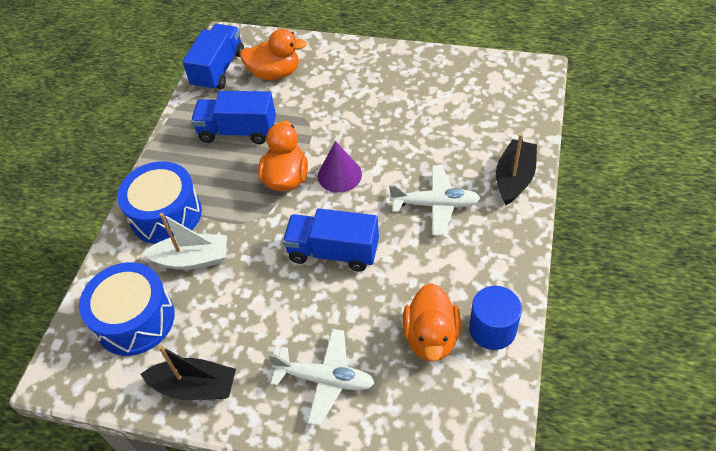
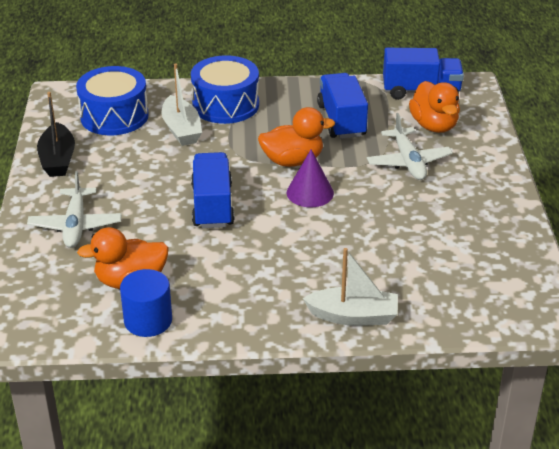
camera: 70 degrees right, 15 degrees down
white plane [389,165,481,236] -> white plane moved to [367,113,453,180]
black boat [496,134,537,205] -> white boat [302,248,398,326]

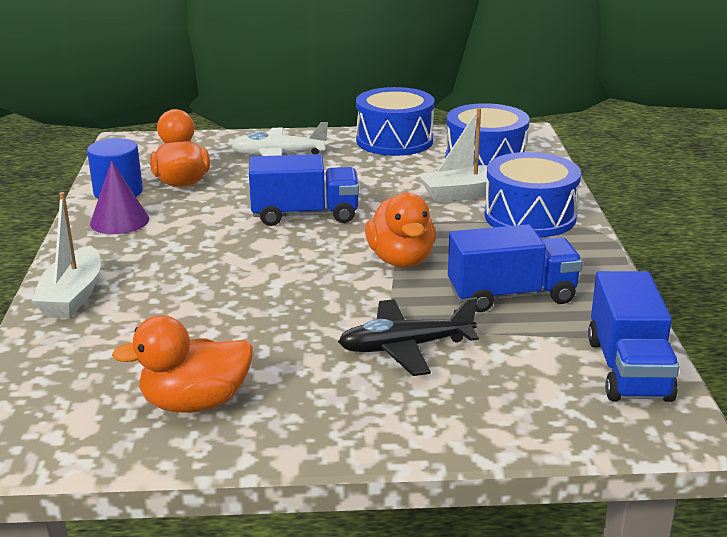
camera: 90 degrees right, 10 degrees down
black boat [37,92,75,177] -> blue drum [356,87,434,156]
purple cone [287,150,334,207] -> purple cone moved to [90,161,149,234]
white plane [367,113,453,180] -> black plane [338,297,479,376]
orange duck [409,81,460,133] -> orange duck moved to [112,315,253,413]

